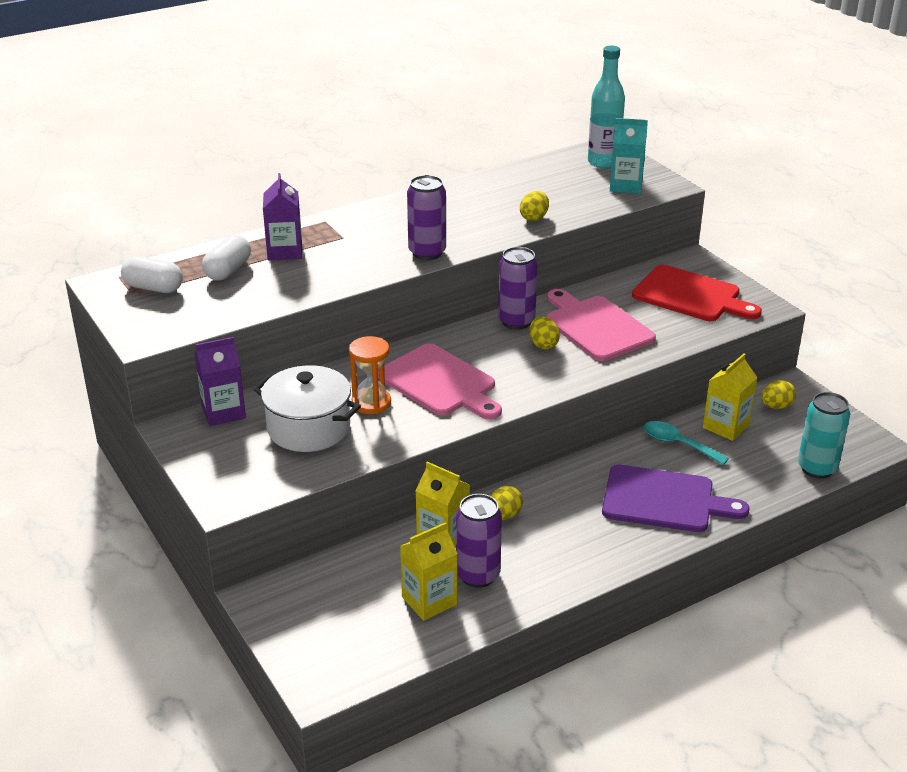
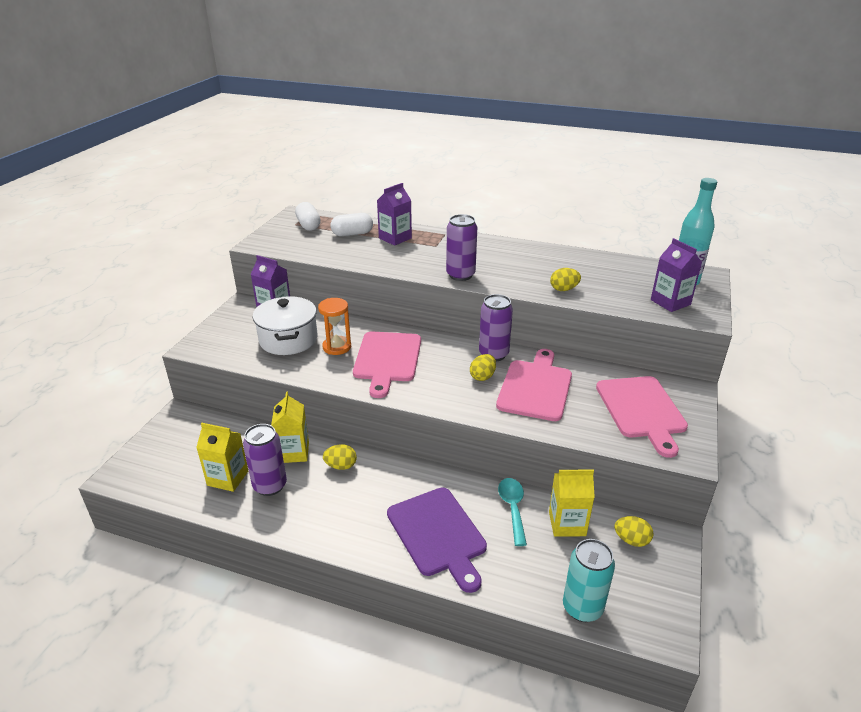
camera: 50 degrees right, 0 degrees up
turquoise carton [610,118,648,194] -> purple carton [651,238,702,312]
red cutting board [632,265,762,321] -> pink cutting board [596,376,688,458]

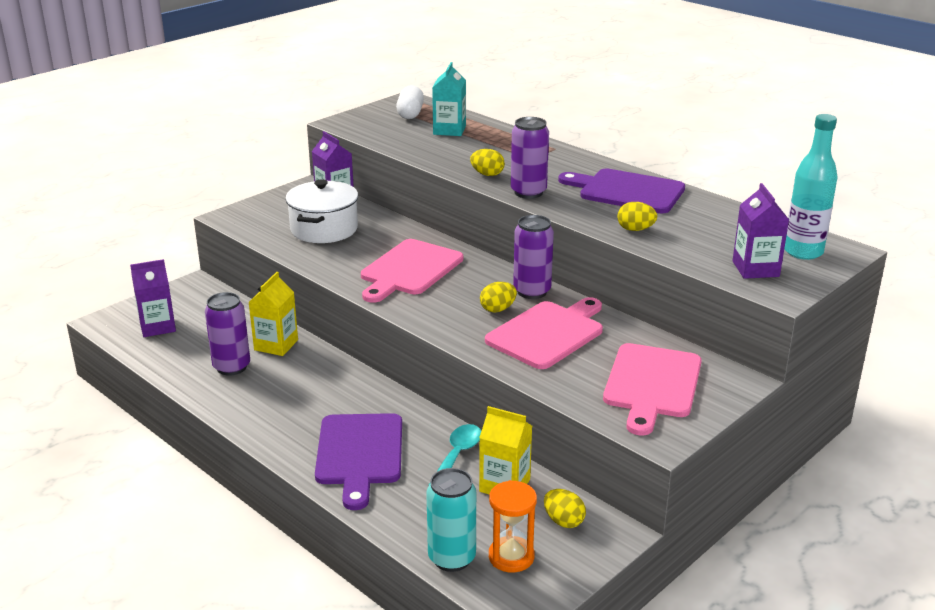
camera: 25 degrees right, 5 degrees down
yellow carton [196,423,248,492] -> none
orange hourglass [318,298,351,355] -> orange hourglass moved to [489,480,537,573]
yellow egg [323,444,357,470] -> yellow egg moved to [470,149,505,176]
white capsule [330,213,373,236] -> turquoise carton [432,62,466,136]
purple carton [377,183,412,246] -> purple carton moved to [130,259,176,337]
none -> purple cutting board [558,168,685,213]

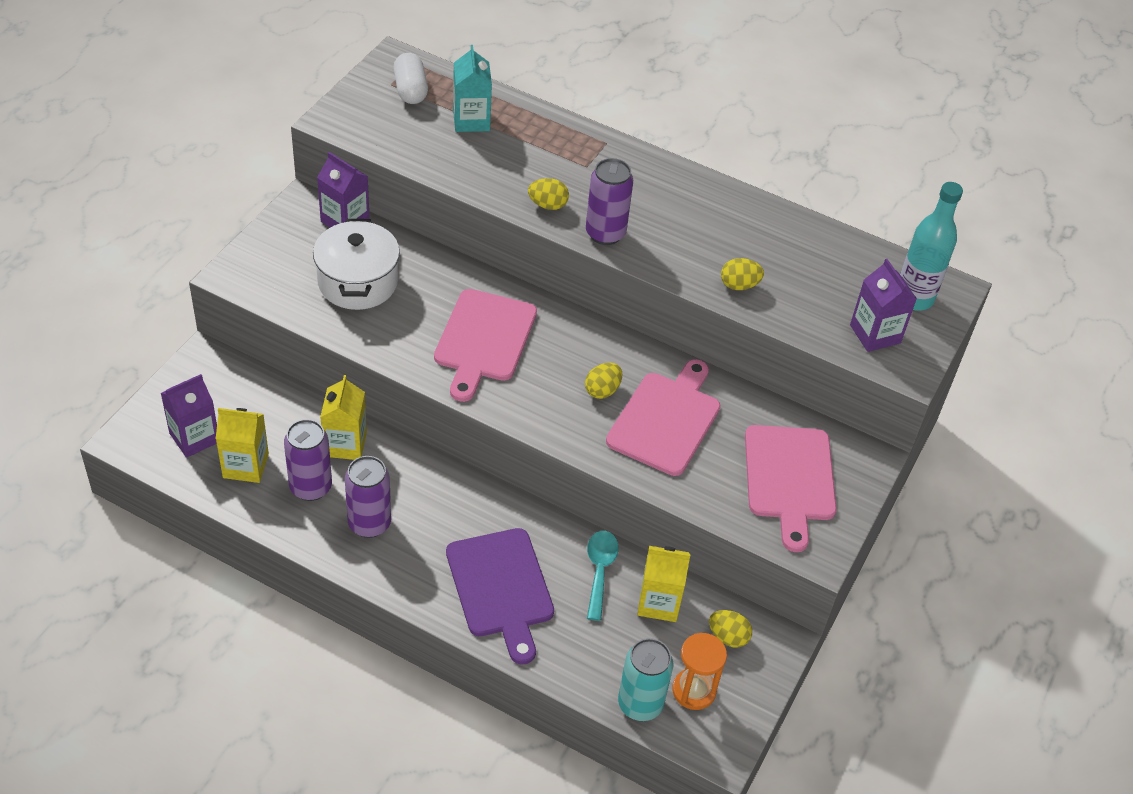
camera: 20 degrees left, 20 degrees up
purple can [513,215,554,299] -> purple can moved to [345,456,391,538]
purple cutting board [558,168,685,213] -> none
none -> yellow carton [216,408,269,483]

